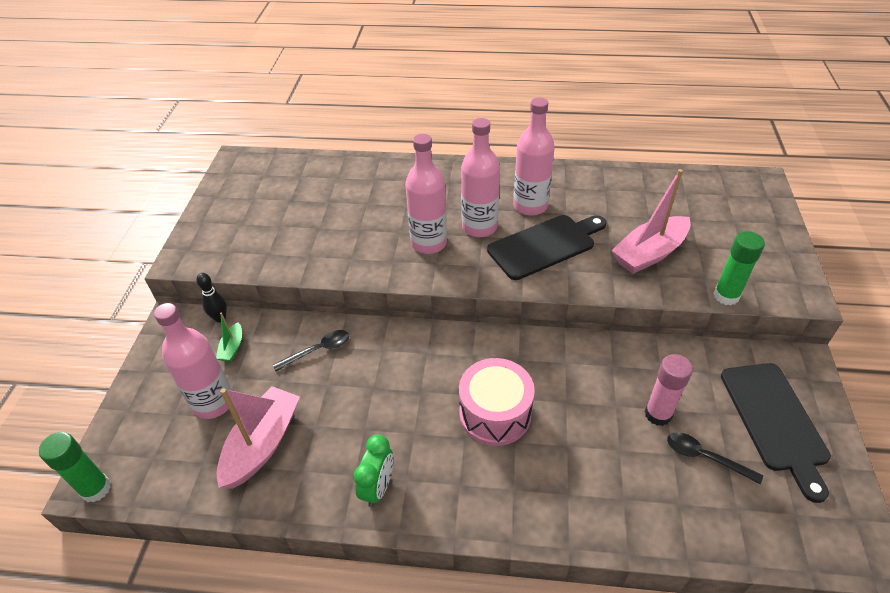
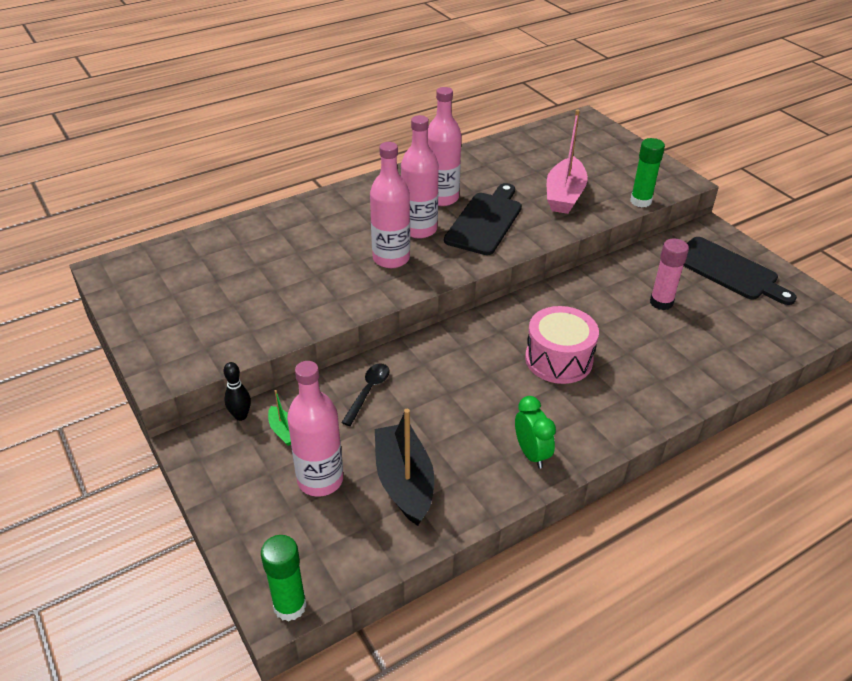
camera: 40 degrees left, 5 degrees down
pink boat [216,386,300,489] -> black boat [375,409,434,526]
black spoon [667,432,763,484] -> none

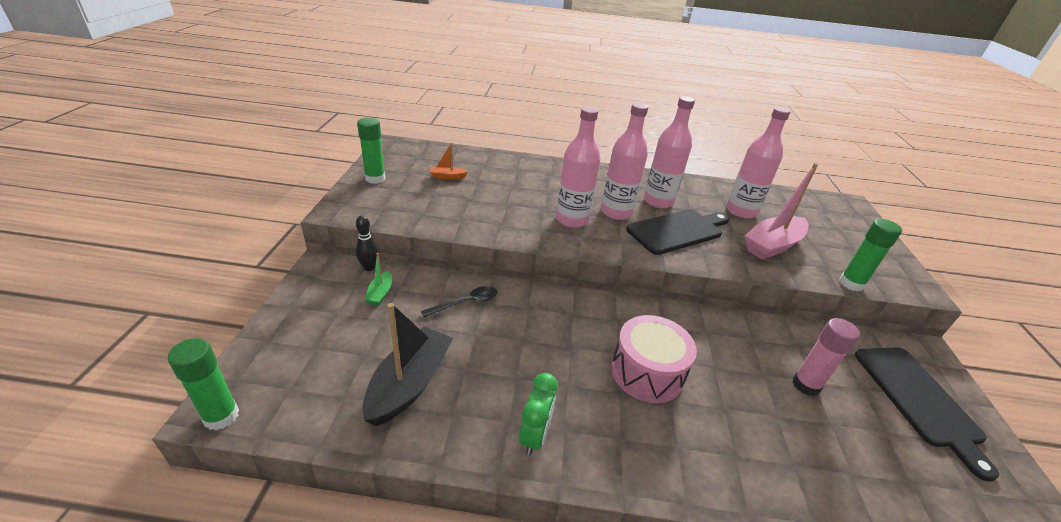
camera: 35 degrees right, 5 degrees down
pink bottle [287,361,343,496] -> pink bottle moved to [726,107,790,218]
none -> green glue stick [357,117,385,184]
none -> orange boat [430,142,468,180]

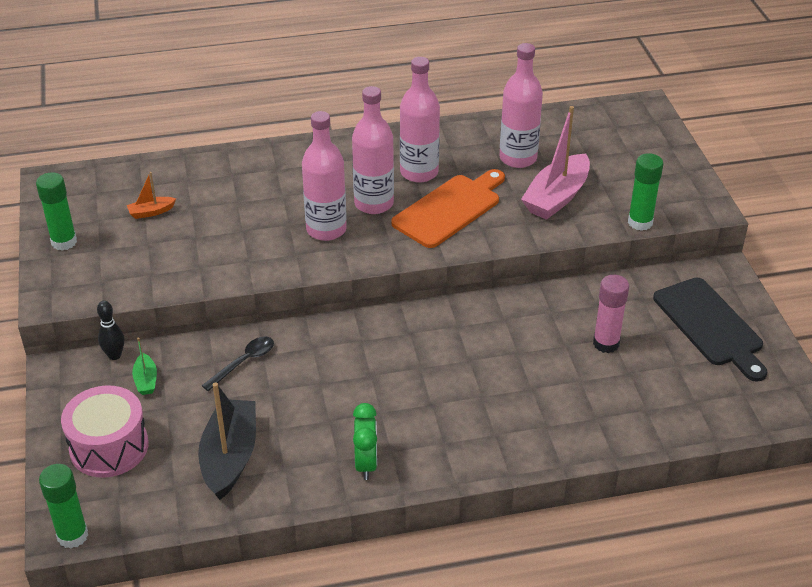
camera: 15 degrees left, 5 degrees up
pink drum [611,315,697,403] -> pink drum moved to [61,385,149,478]
black cutting board [626,209,729,255] -> orange cutting board [391,169,505,248]

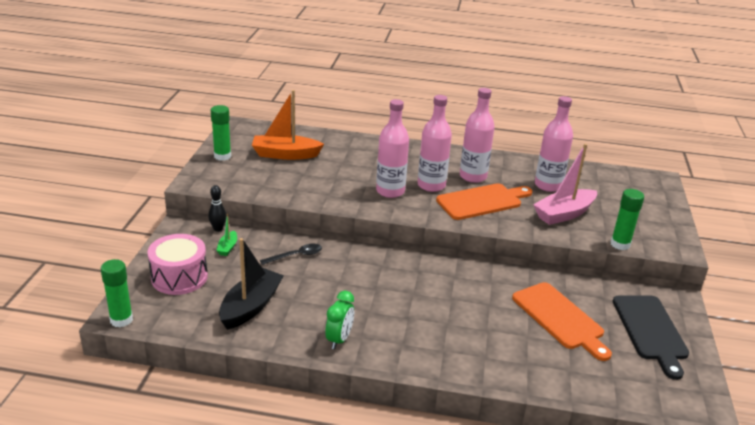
camera: 20 degrees right, 10 degrees down
orange boat [127,172,176,219] -> orange boat [252,90,324,160], size x2.13
pink glue stick [593,275,629,353] -> orange cutting board [512,282,612,361]

